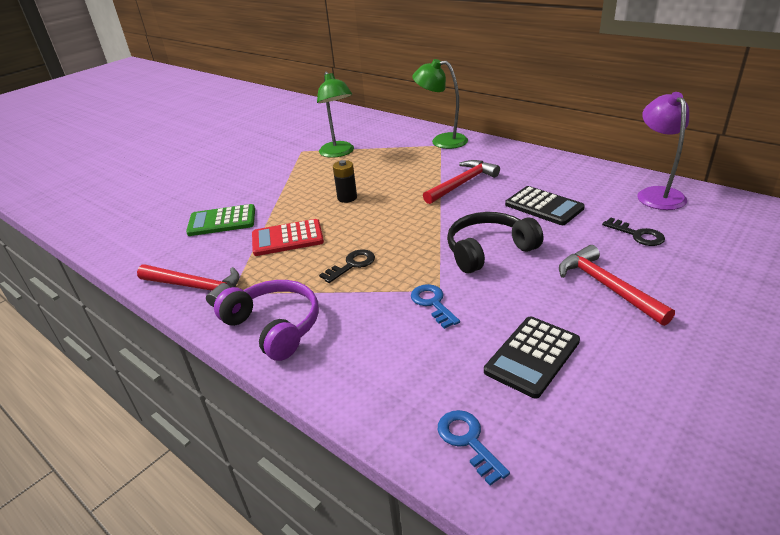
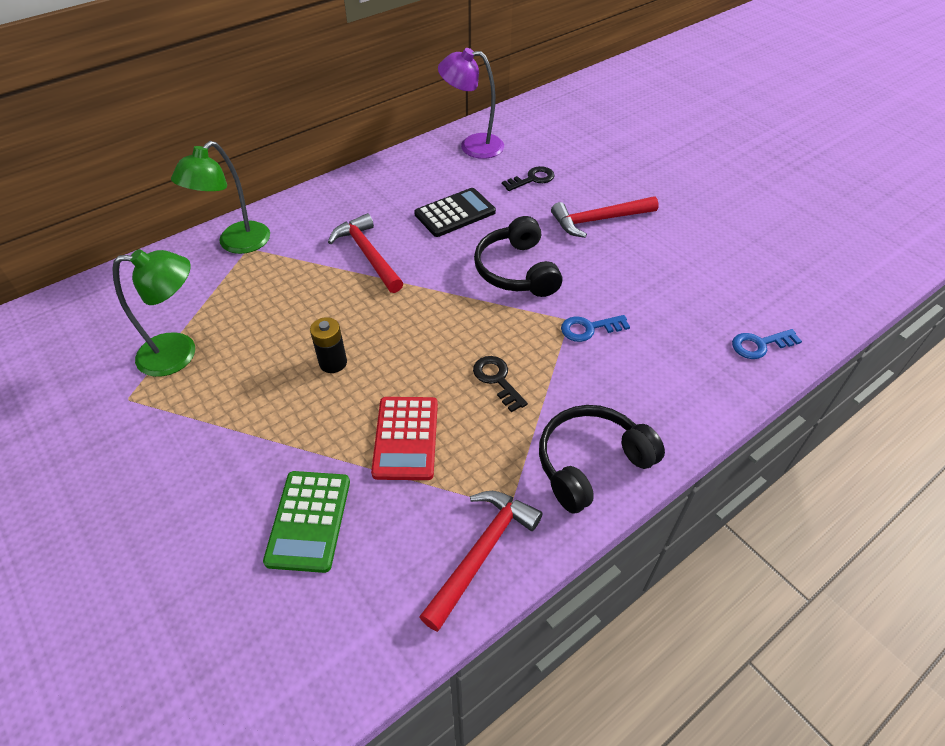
camera: 80 degrees left, 15 degrees up
purple headphones [214,280,319,361] -> black headphones [539,405,665,514]
black calculator [484,316,580,399] -> none

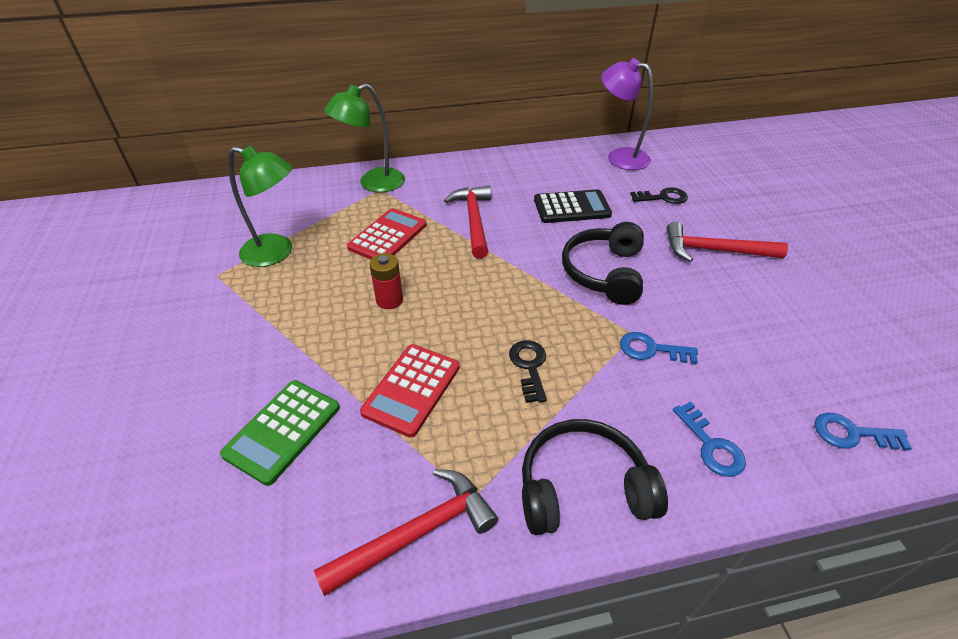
camera: 25 degrees right, 5 degrees down
black battery [310,317,347,373] -> red battery [369,253,403,309]
none -> red calculator [347,208,427,259]
none -> blue key [673,402,746,477]

